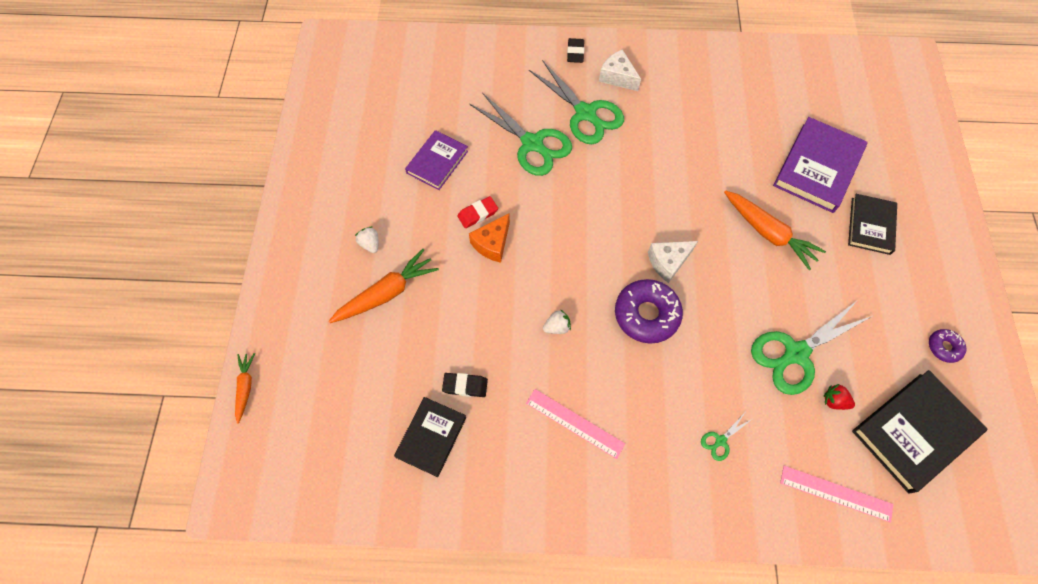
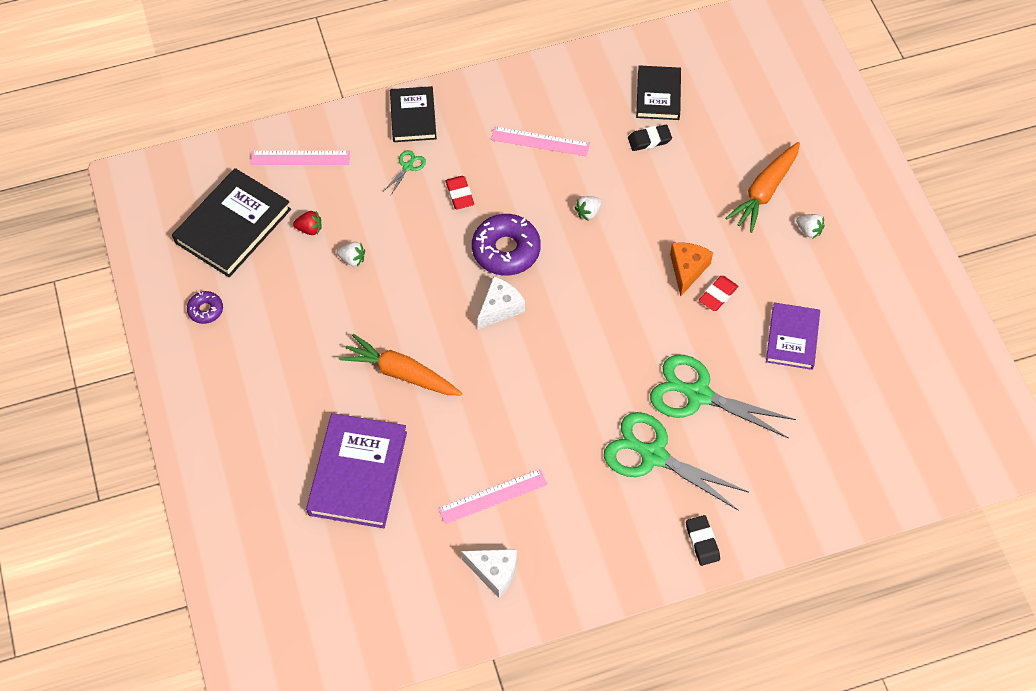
camera: 160 degrees right, 5 degrees down
orange carrot [235,353,255,424] -> none
white cheese [599,49,641,91] -> white cheese moved to [461,549,517,598]
green scissors [751,301,872,395] -> white strawberry [336,242,365,267]
black book [848,194,897,255] -> black book moved to [390,86,437,142]
none -> pink ruler [438,469,548,524]
none -> red eraser [445,176,474,209]

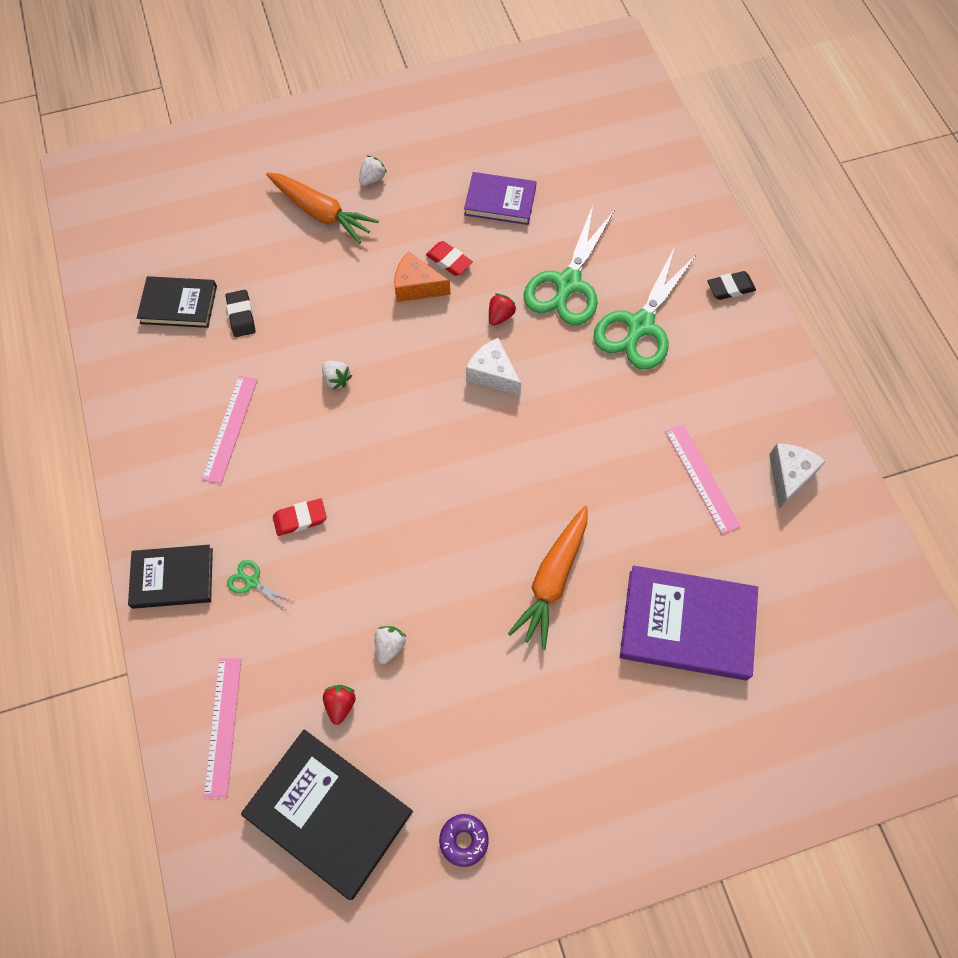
camera: 90 degrees left, 5 degrees up
purple donut [472,214,541,276] -> none
white cheese [478,276,525,329] -> white cheese moved to [466,338,521,396]
none -> red strawberry [489,293,516,326]

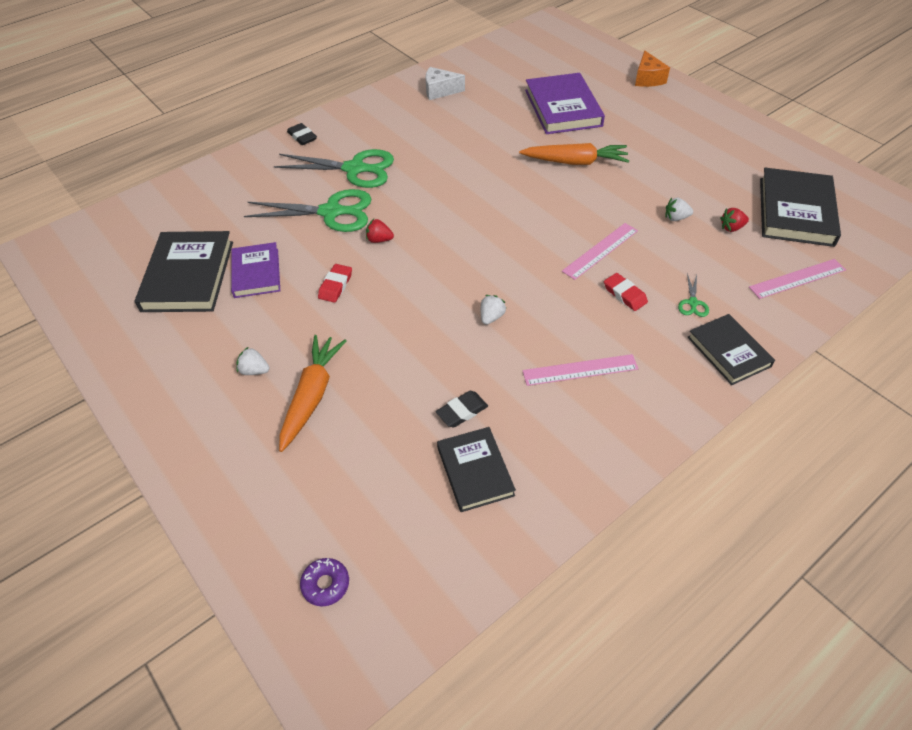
camera: 110 degrees left, 15 degrees down
orange cheese [394,251,451,302] -> orange cheese moved to [635,51,670,87]
purple donut [439,814,489,867] -> purple donut moved to [300,558,349,607]
white cheese [466,338,521,396] -> none
pink ruler [665,424,741,534] -> pink ruler moved to [562,223,638,280]
none -> black book [135,231,233,312]

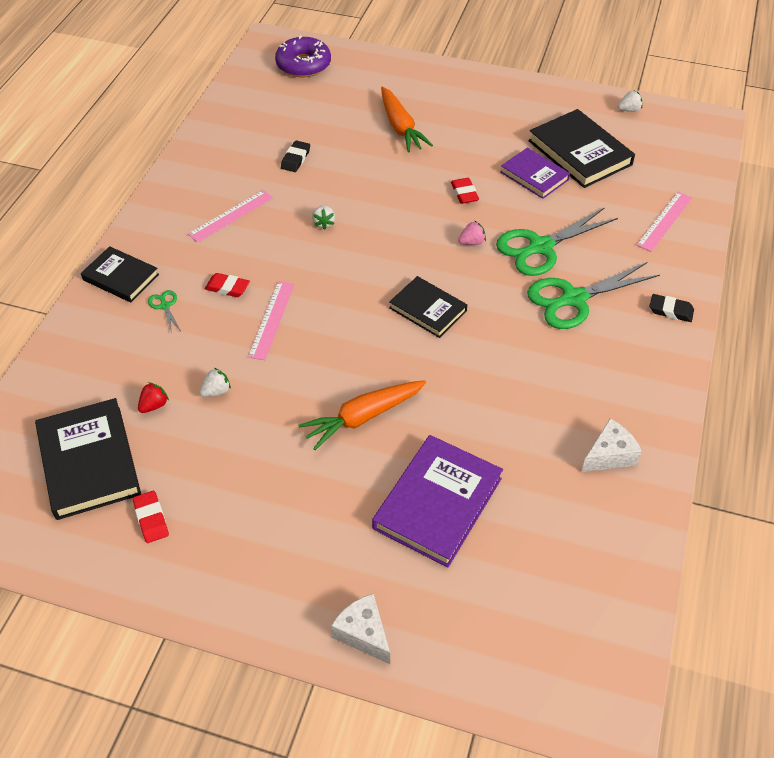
camera: 145 degrees right, 0 degrees up
white strawberry [236,347,270,375] -> white strawberry moved to [618,91,642,112]
purple donut [300,558,349,607] -> purple donut [275,36,331,77], size x1.96
red strawberry [366,219,394,243] -> pink strawberry [458,220,486,245]
black book [437,427,516,512] -> black book moved to [389,276,467,338]
purple book [525,73,605,134] -> purple book turned 75 degrees clockwise [372,435,503,568]
orange cheese [635,51,670,87] -> white cheese [331,594,390,664]
pink ruler [749,259,846,299] -> pink ruler moved to [637,192,692,252]
none -> red eraser [133,491,169,543]

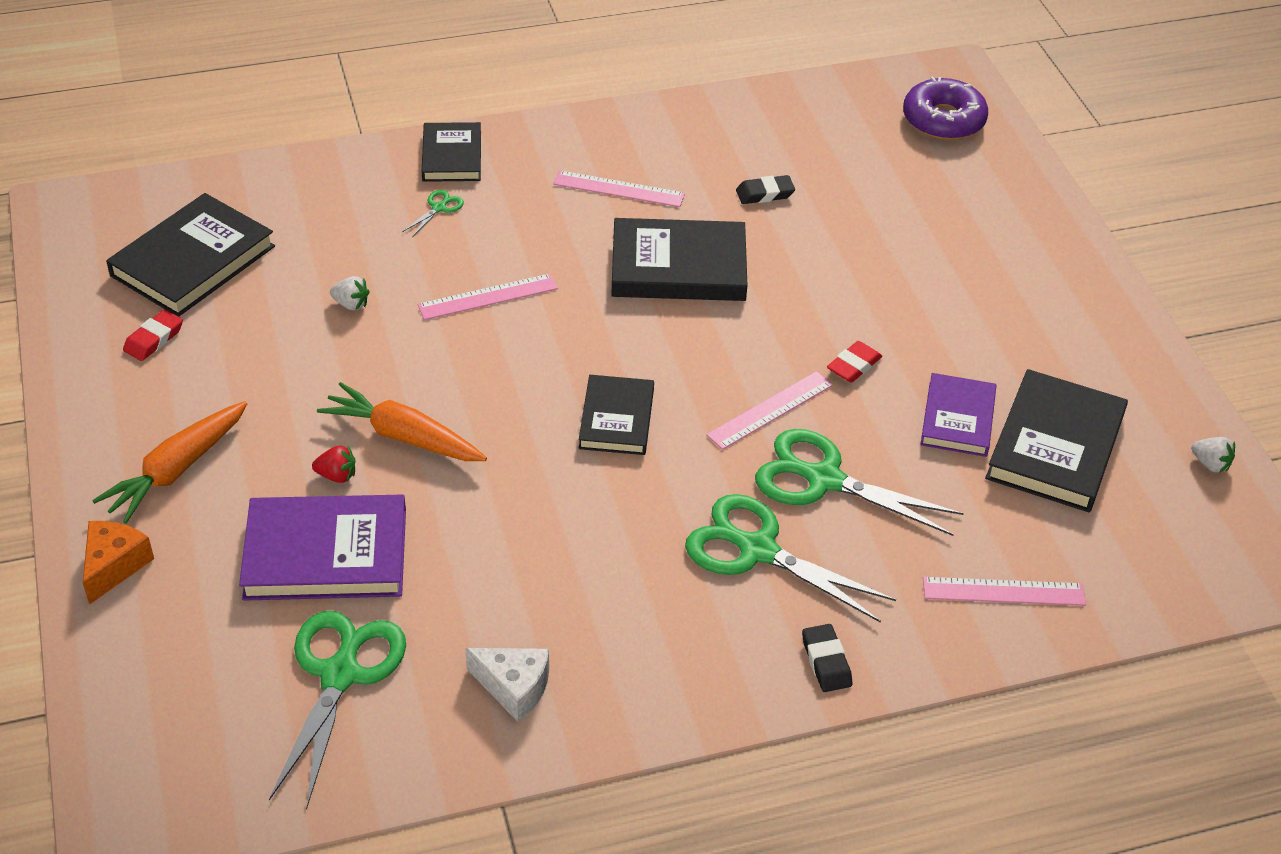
camera: 55 degrees right, 5 degrees down
red strawberry [138,382,169,413] -> red strawberry moved to [312,446,355,483]
red eraser [205,273,250,297] -> none
white strawberry [312,205,335,230] -> black book [611,218,748,301]
white cheese [331,594,390,664] -> orange cheese [83,521,154,605]
orange carrot [381,86,433,152] -> orange carrot moved to [92,401,247,523]
pink strawberry [458,220,486,245] -> pink ruler [706,371,833,450]
none -> green scissors [269,610,406,809]

